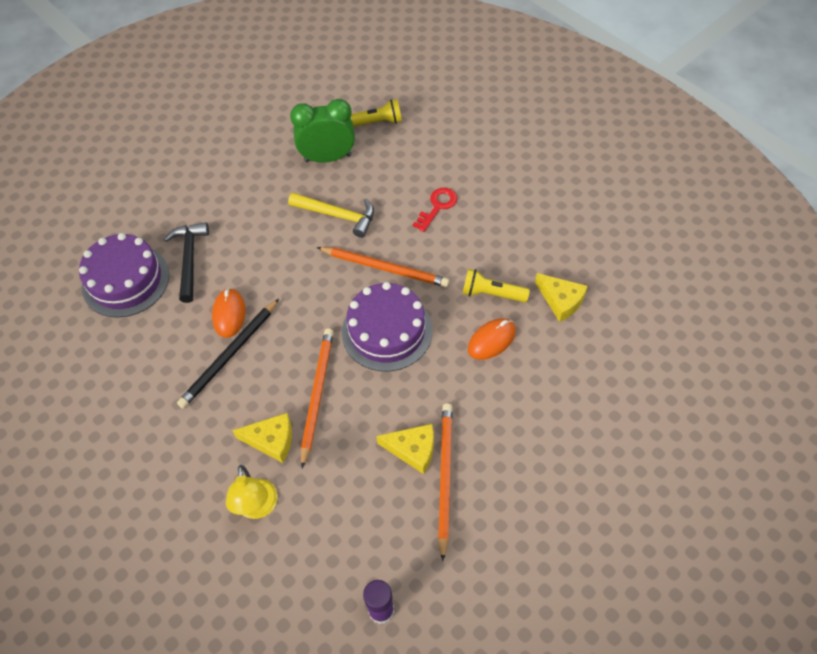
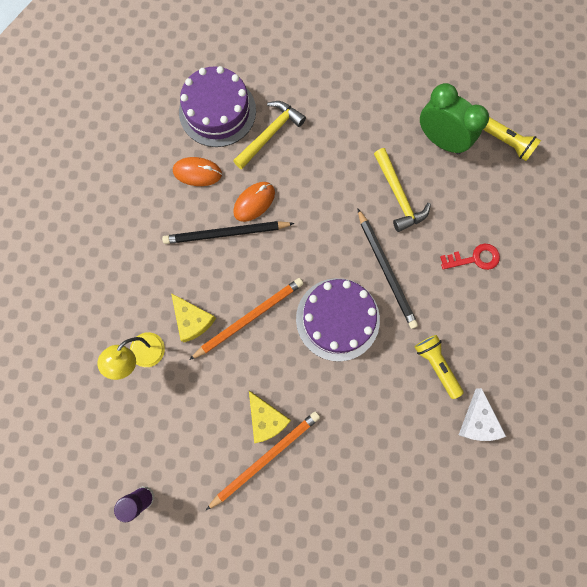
camera: 45 degrees right, 20 degrees up
black hammer [164,222,209,303] -> yellow hammer [233,101,306,169]
orange pencil [316,247,449,287] -> black pencil [357,208,418,329]
orange mouse [468,318,516,360] -> orange mouse moved to [173,157,222,186]
yellow cheese [535,273,588,322] -> white cheese [459,388,506,441]

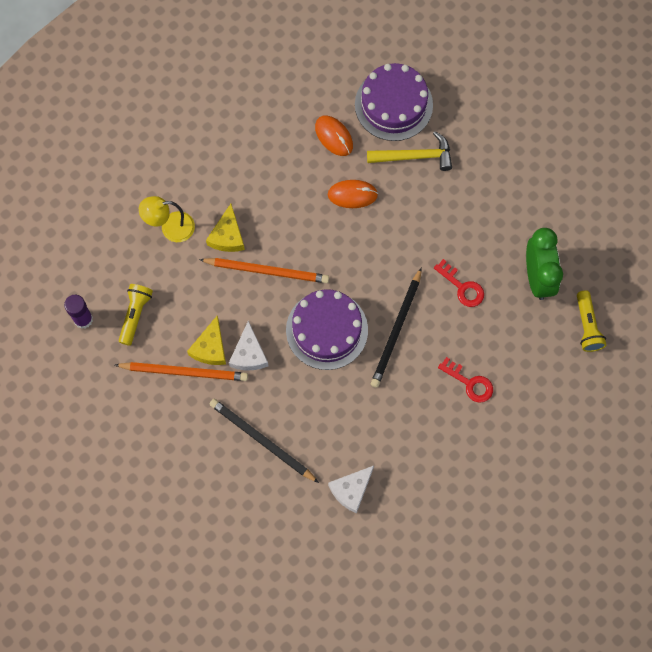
camera: 45 degrees right, 5 degrees down
black pencil [162,221,295,244] -> black pencil moved to [209,399,319,483]
yellow hammer [374,148,431,232] -> red key [434,259,484,307]
yellow flashlight [415,335,464,399] -> yellow flashlight moved to [119,284,153,346]
none -> white cheese [229,321,269,370]

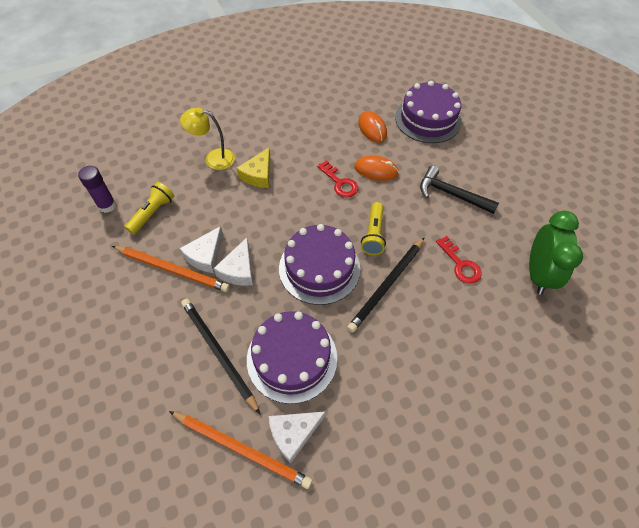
camera: 15 degrees right, 15 degrees down
yellow cheese [187,316,226,365] -> white cheese [179,226,223,273]
orange pencil [199,258,329,283] -> orange pencil moved to [169,411,312,489]
yellow hammer [367,131,452,171] -> none
red key [438,357,493,403] -> red key moved to [317,160,358,198]
yellow flashlight [577,290,606,352] -> yellow flashlight moved to [361,202,386,255]
none -> purple cake [247,311,337,404]
none -> black hammer [420,165,499,214]

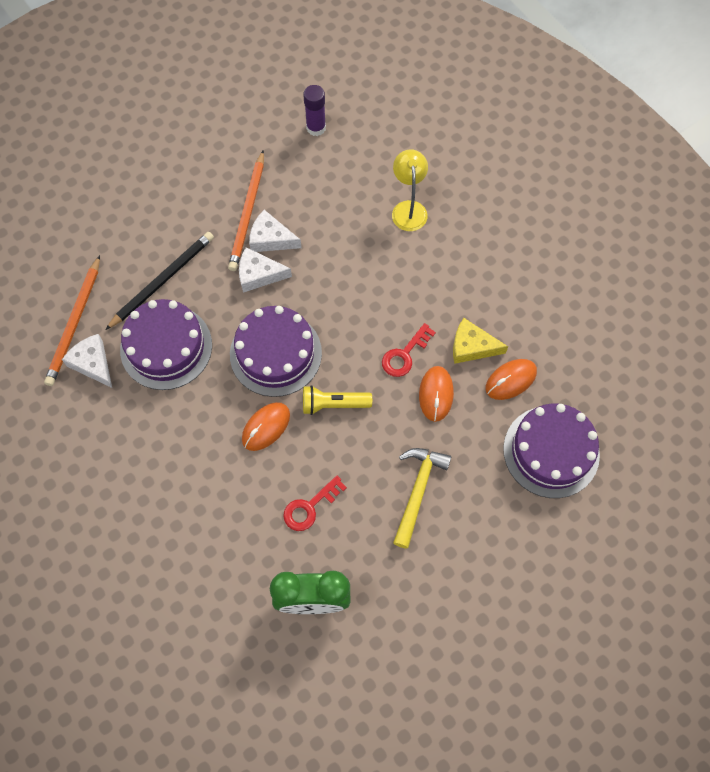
camera: 80 degrees right, 10 degrees up
yellow flashlight [125,182,174,234] -> none
yellow cheese [237,148,270,188] -> yellow cheese moved to [453,318,508,364]
black pencil [347,237,425,333] -> orange mouse [242,402,290,451]
black hammer [420,165,499,214] -> yellow hammer [393,448,452,549]

